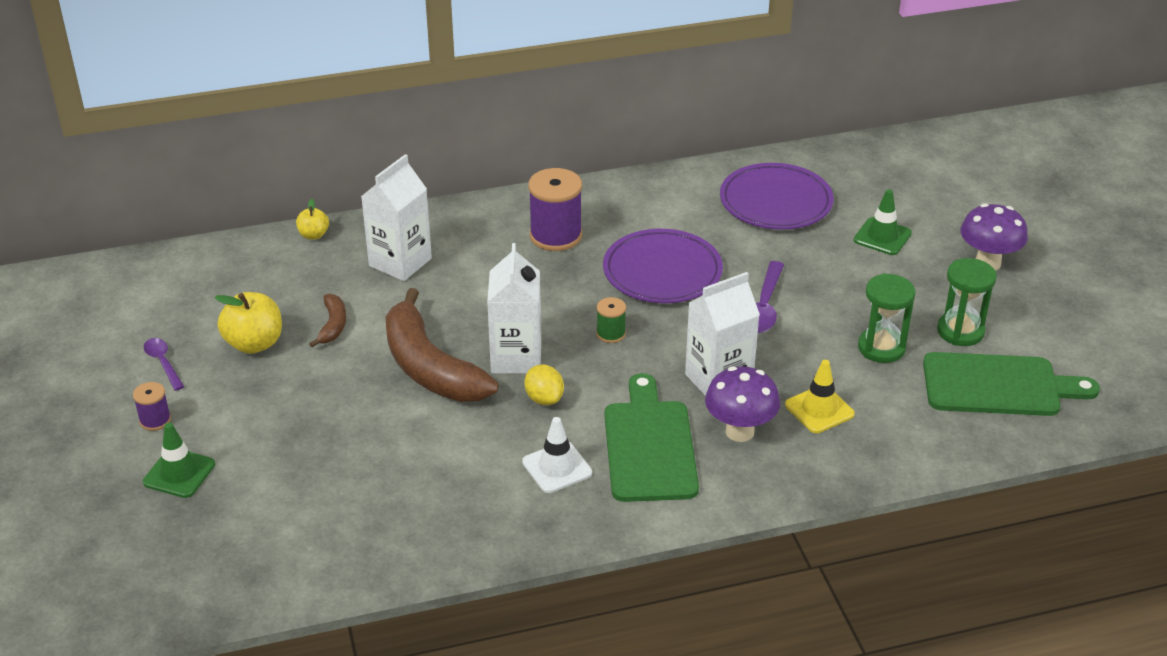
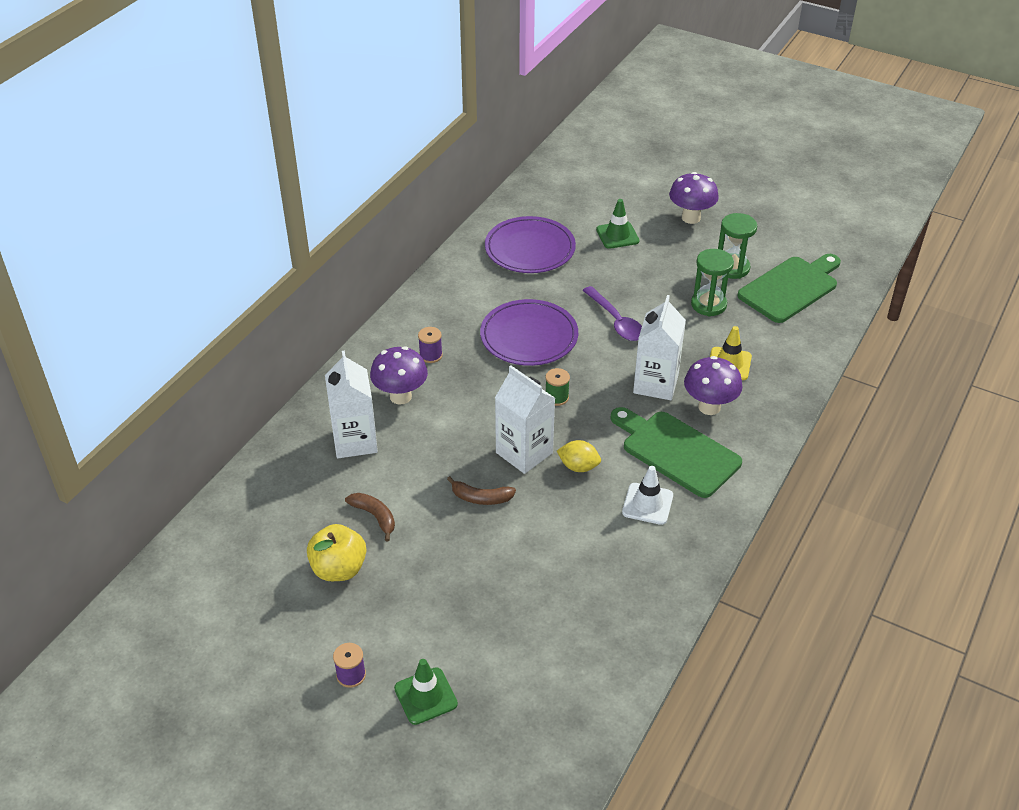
camera: 45 degrees left, 5 degrees up
purple spoon [144,338,184,391] -> none
yellow apple [296,199,329,239] -> none
brown banana [385,288,499,402] -> brown banana [447,476,516,505], size x0.45
purple spool [528,168,582,251] -> purple spool [418,327,443,363], size x0.51
none -> purple mushroom [370,346,428,405]

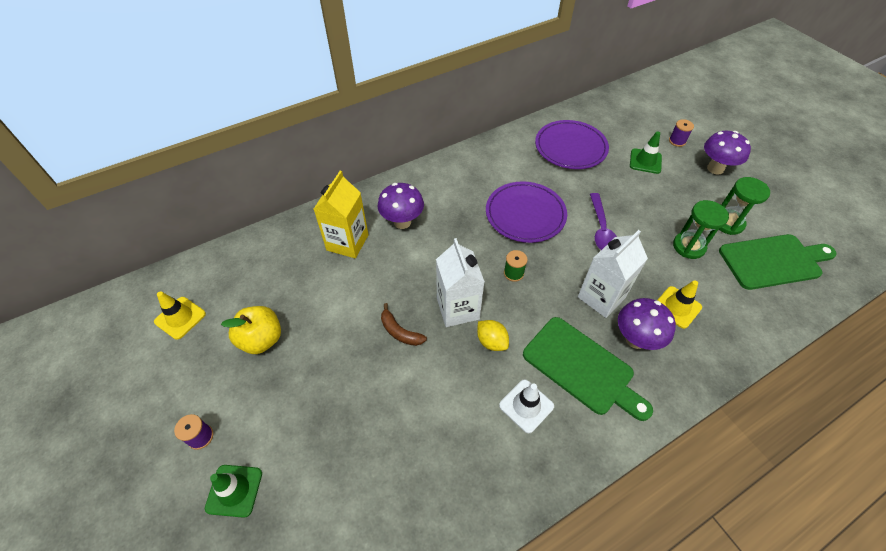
camera: 30 degrees right, 10 degrees up
white carton [325,350,378,458] -> yellow carton [314,171,368,258]
brown banana [345,493,395,541] -> none
purple spool [418,327,443,363] -> purple spool moved to [669,119,694,147]
green cutting board [610,407,742,498] -> green cutting board turned 150 degrees clockwise [523,317,653,421]
none -> yellow traffic cone [154,291,206,340]

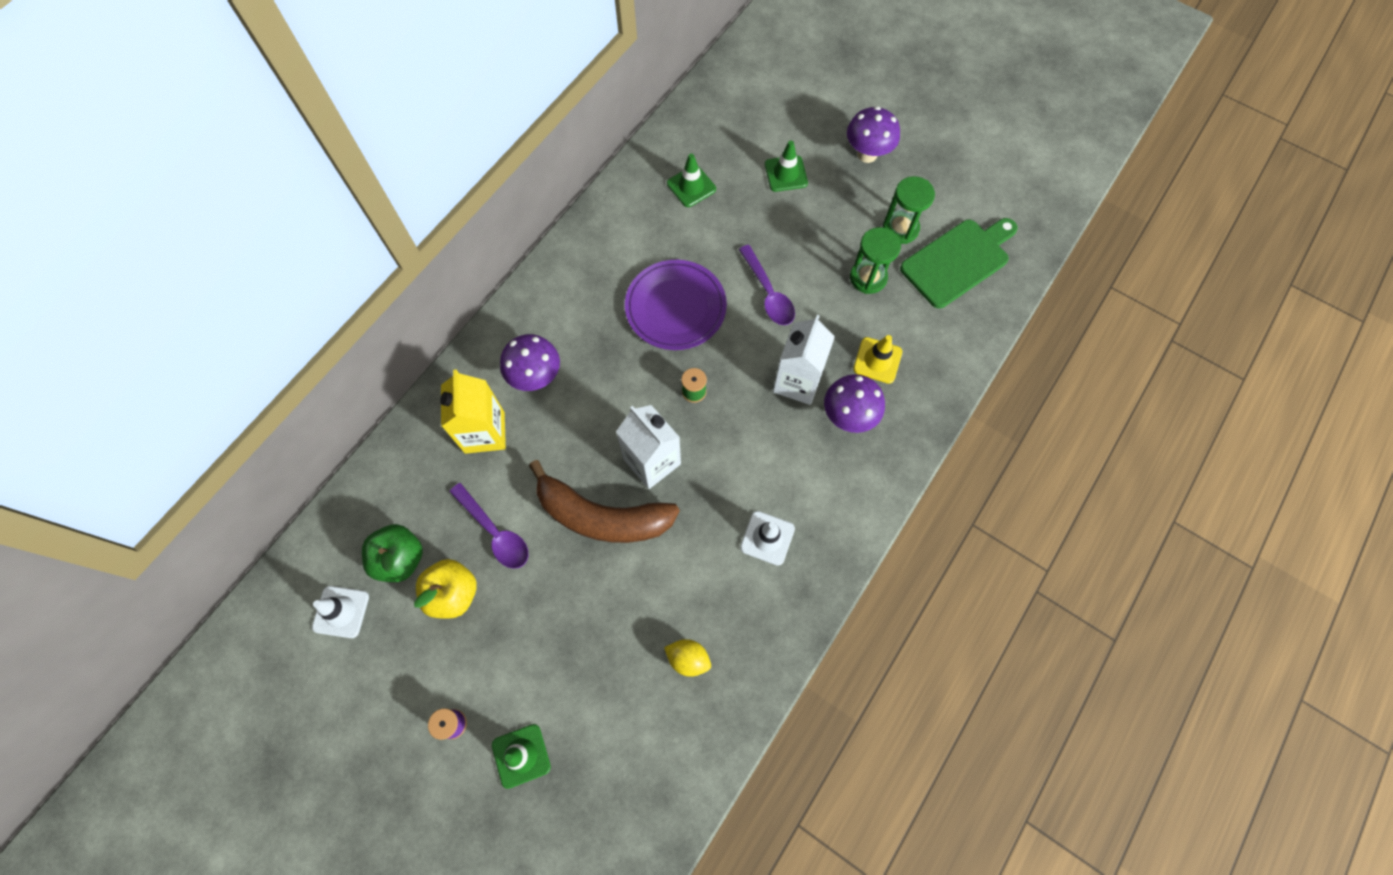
camera: 25 degrees left, 15 degrees up
yellow traffic cone [154,291,206,340] -> white traffic cone [312,586,369,638]
brown banana [381,303,427,346] -> brown banana [529,460,680,543], size x2.23
yellow lemon [477,320,509,351] -> yellow lemon moved to [664,639,711,677]
green cutting board [523,317,653,421] -> none
purple plate [535,120,609,169] -> green traffic cone [667,154,716,207]
purple spool [669,119,694,147] -> none
none -> green apple [362,524,423,582]
none -> purple spoon [450,483,529,569]

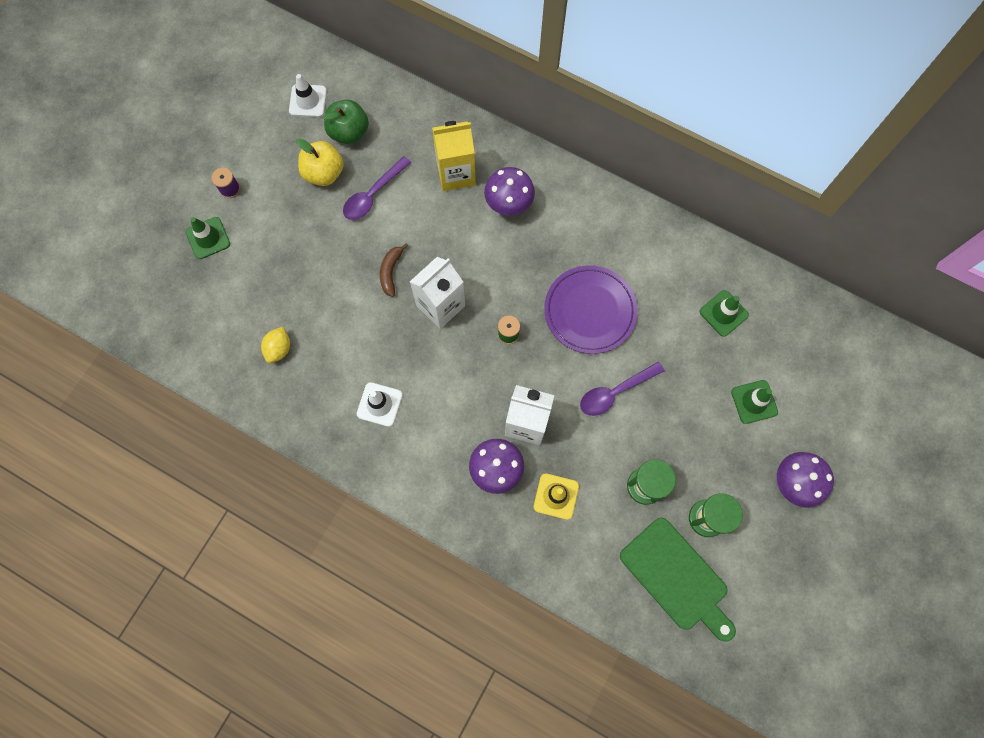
camera: 85 degrees right, 5 degrees up
brown banana [529,460,680,543] -> brown banana [380,243,408,297], size x0.45

